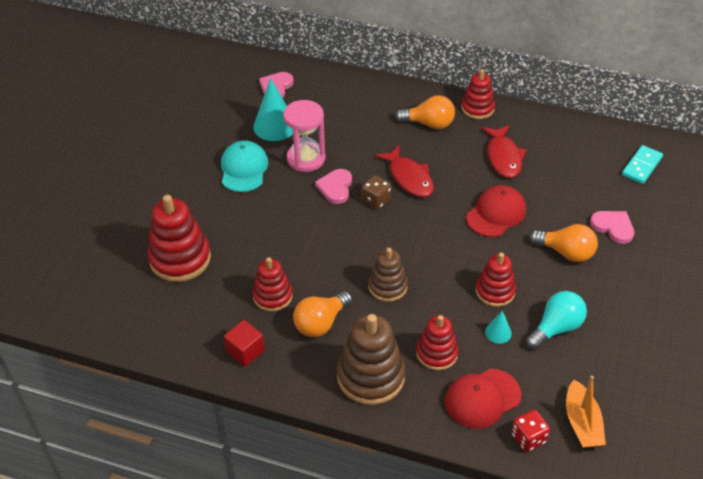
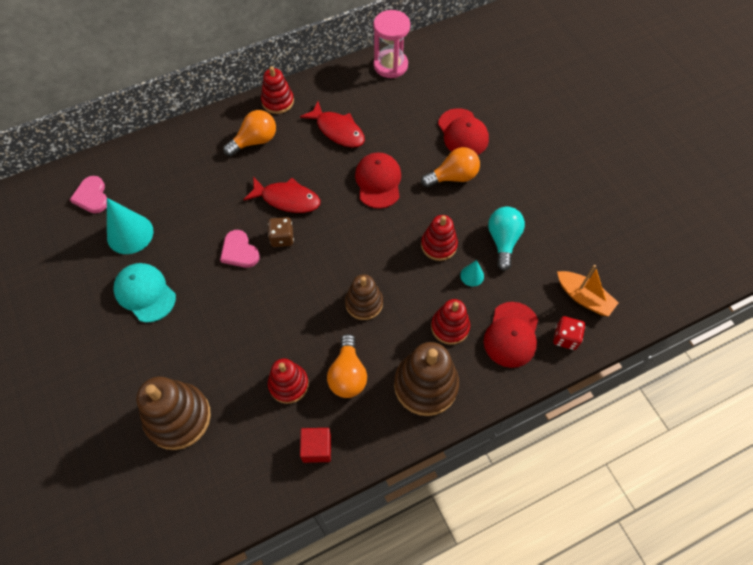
camera: 45 degrees left, 15 degrees up
red stacking toy [148,195,211,282] -> brown stacking toy [137,377,211,450]
pink hourglass [283,100,326,172] -> pink hourglass moved to [373,10,410,78]
pink heart [590,211,634,244] -> red cap [438,108,489,155]
turquoise domino [622,145,663,184] -> none

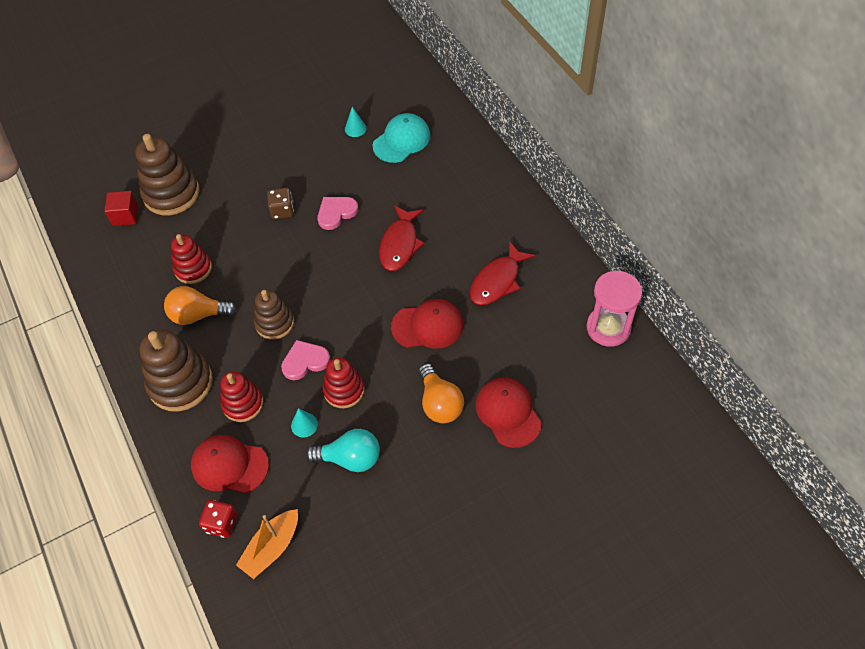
camera: 90 degrees right, 5 degrees down
pink heart [70,176,107,213] -> pink heart moved to [281,340,330,380]
turquoise cone [107,198,153,254] -> turquoise cone [345,107,366,137], size x0.50
turquoise cap [113,263,176,323] -> turquoise cap moved to [372,113,431,163]
orange light bulb [223,110,276,156] -> none
red stacking toy [261,66,294,114] -> none
brown dice [268,217,294,247] -> brown dice moved to [267,188,294,219]
red cube [300,428,331,463] -> red cube moved to [104,191,138,226]
red cap [438,108,489,155] -> red cap turned 90 degrees clockwise [475,377,542,448]

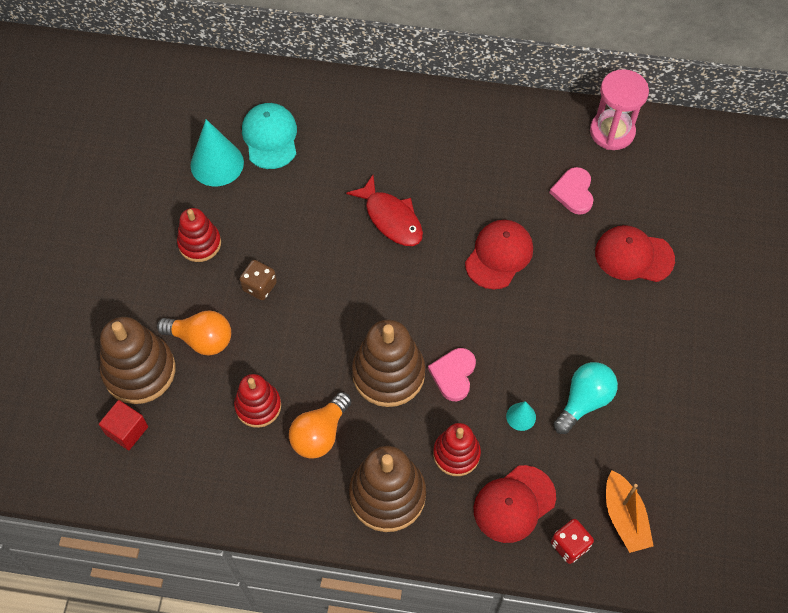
camera: 55 degrees left, 5 degrees up
brown stacking toy [254,289,294,339] -> brown stacking toy [352,320,425,407], size x1.60
pink heart [317,197,358,230] -> pink heart moved to [549,167,594,214]
red stacking toy [322,357,365,408] -> red stacking toy moved to [177,208,221,262]
turquoise cone [345,107,366,137] -> turquoise cone [190,119,244,186], size x2.01
orange light bulb [419,363,464,423] -> orange light bulb moved to [157,310,231,355]
red fish [470,241,535,305] -> none

